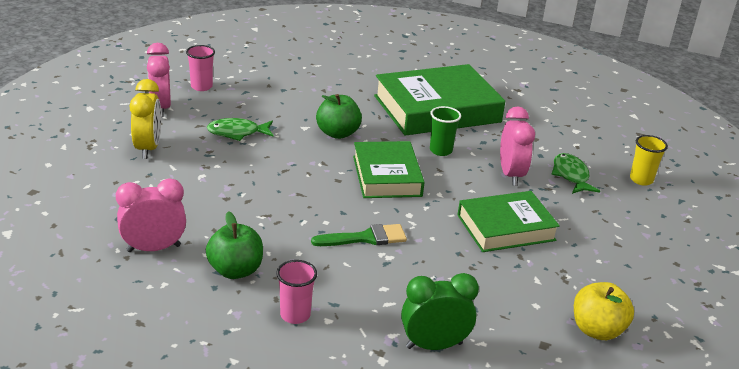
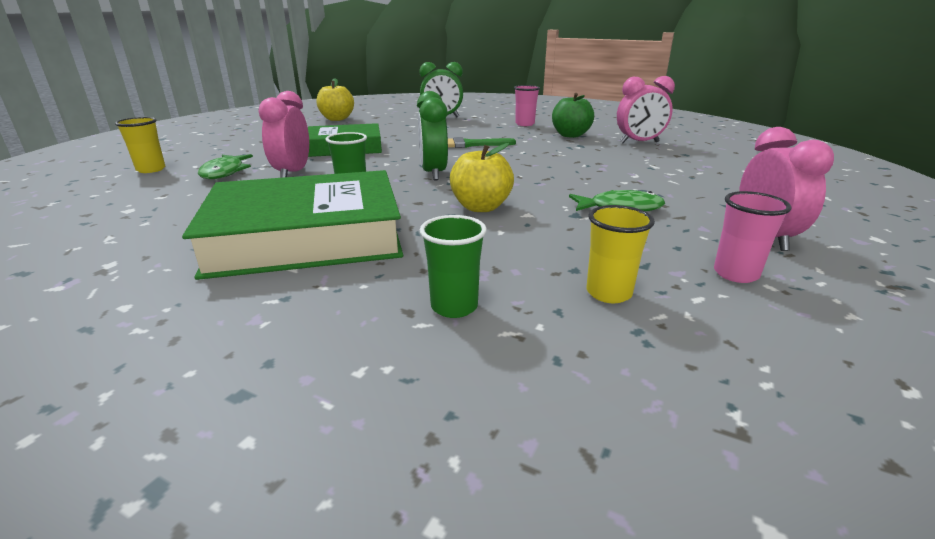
camera: 170 degrees left, 5 degrees down
yellow clock [130,79,161,159] -> none
green apple [316,94,362,139] -> yellow apple [450,143,514,212]
green book [353,141,425,198] -> green clock [417,91,448,181]
none -> green cup [420,215,487,318]
none -> yellow cup [586,205,655,303]

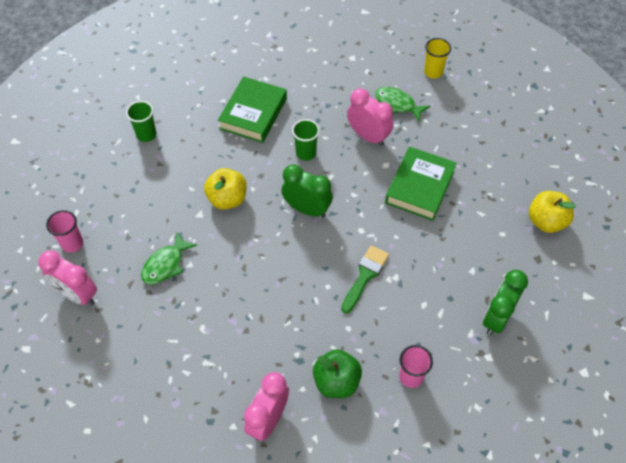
camera: 125 degrees right, 30 degrees up
green book [182,170,403,280] -> green book [218,76,287,143], size x0.64
yellow cup [586,205,655,303] -> none

